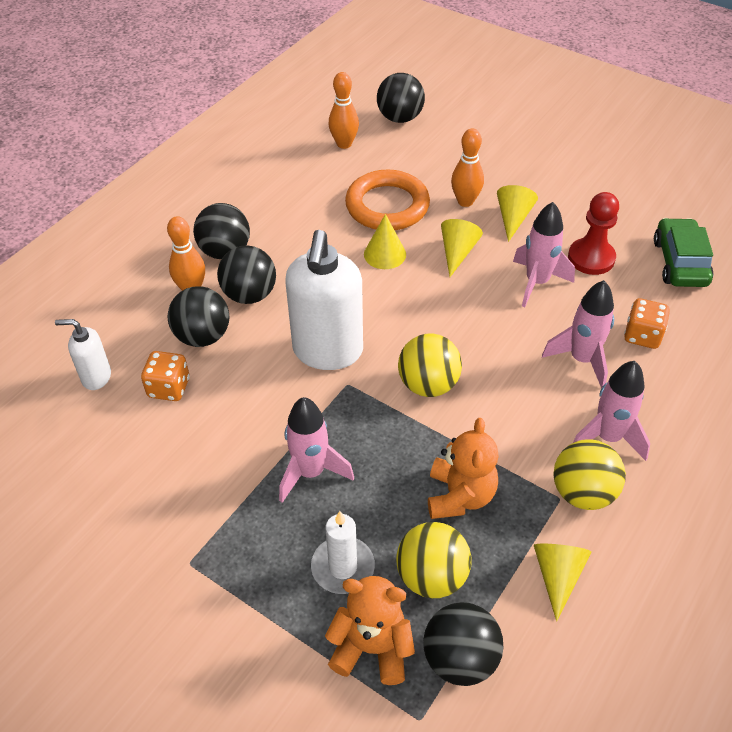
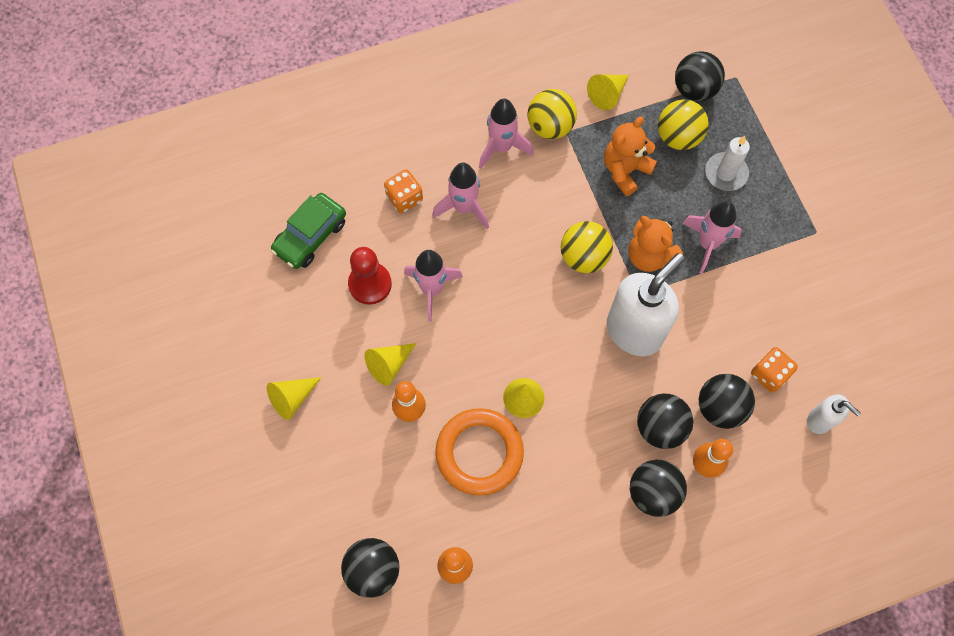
camera: 145 degrees left, 20 degrees up
orange teddy bear [325,576,415,685] -> orange teddy bear moved to [628,216,683,272]
yellow cone [441,219,483,277] -> yellow cone moved to [267,377,321,420]

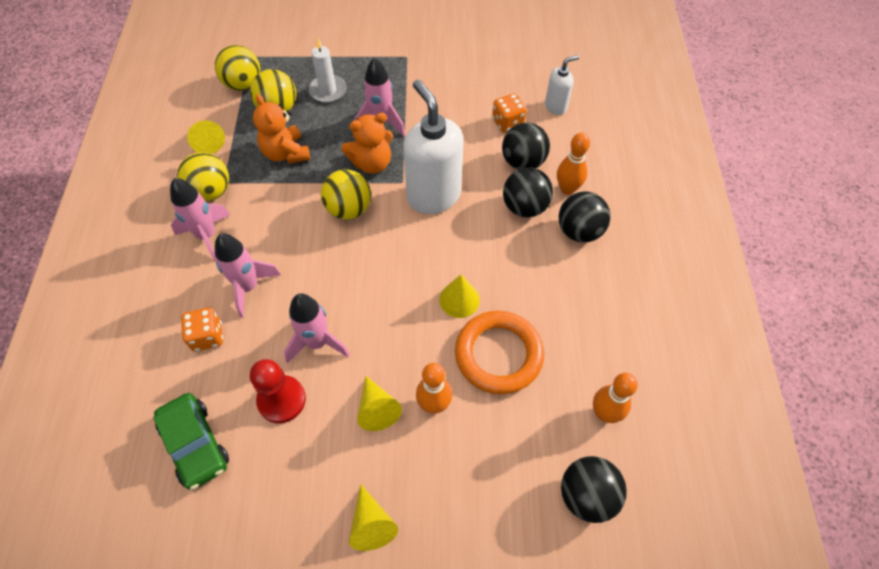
camera: 70 degrees left, 10 degrees down
black ball [675,51,725,102] -> yellow ball [215,45,260,91]

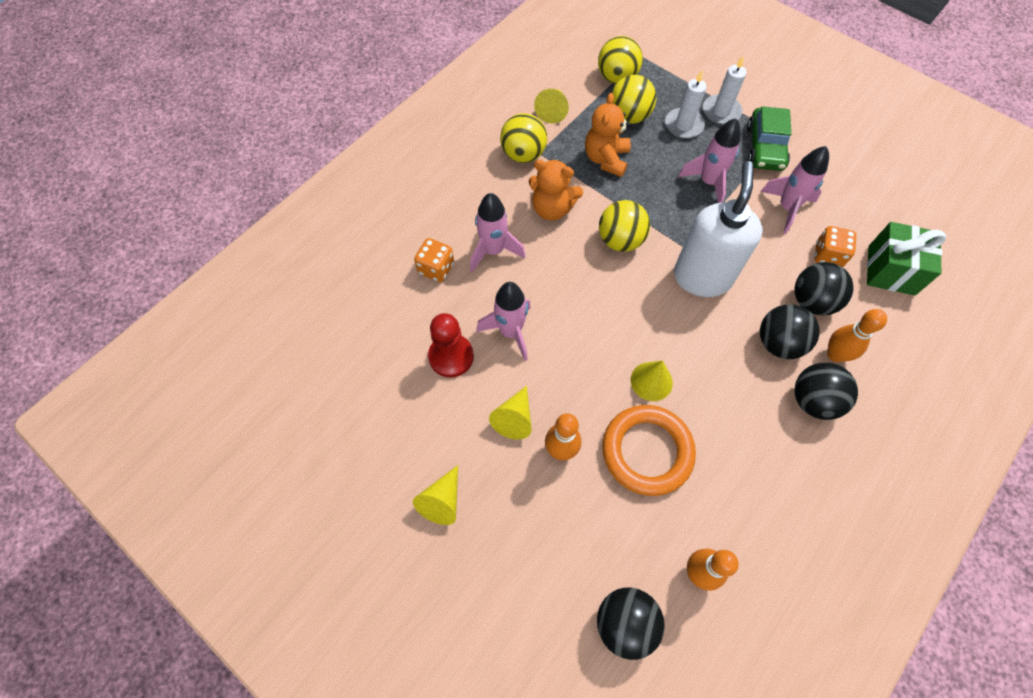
camera: 40 degrees right, 5 degrees up
green car [153,393,229,490] -> green car moved to [747,106,791,171]
pink rocket [170,178,230,261] -> pink rocket moved to [760,146,829,234]
orange teddy bear [341,113,393,174] -> orange teddy bear moved to [529,159,583,221]
white soap dispenser [545,55,579,115] -> green gift [867,222,946,296]
none -> white candle [703,55,746,125]

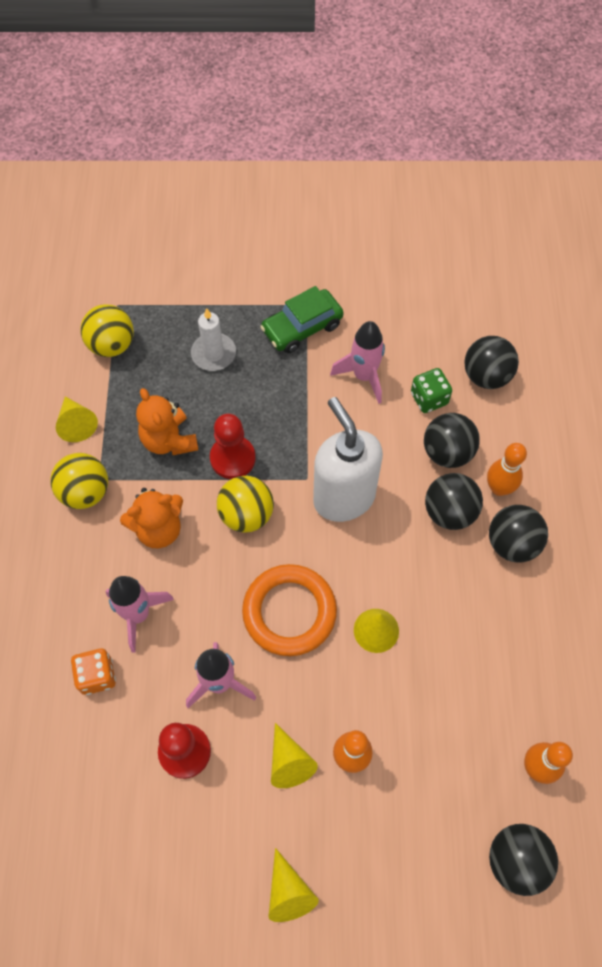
camera: 40 degrees left, 0 degrees up
orange ring [602,405,696,496] -> orange ring moved to [242,564,337,656]
yellow ball [611,75,656,124] -> none
pink rocket [678,118,741,203] -> none
white candle [703,55,746,125] -> none
green car [747,106,791,171] -> green car turned 90 degrees clockwise [260,286,344,353]
orange dice [815,226,857,267] -> green dice [411,368,452,413]
green gift [867,222,946,296] -> black ball [464,336,519,389]
none -> red pawn [210,414,256,479]

